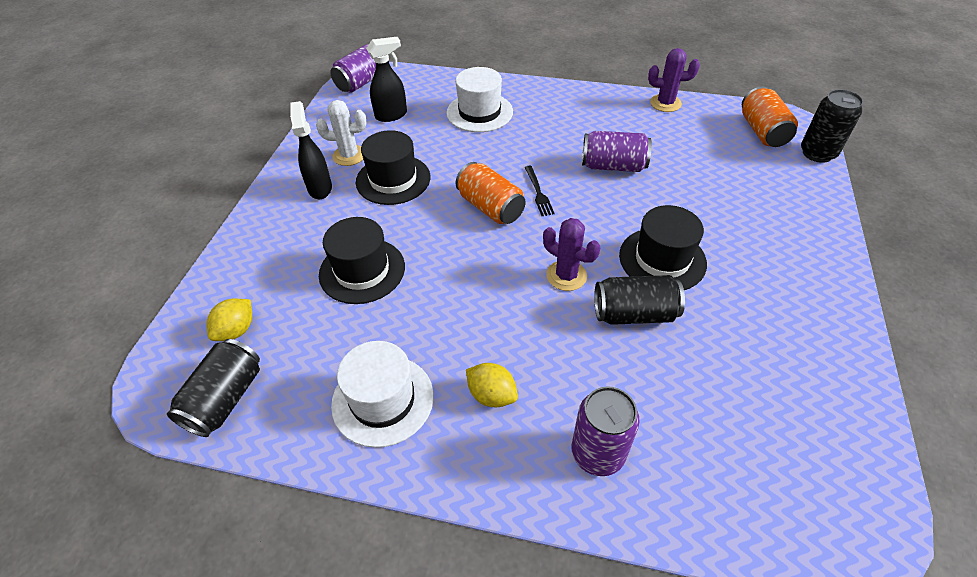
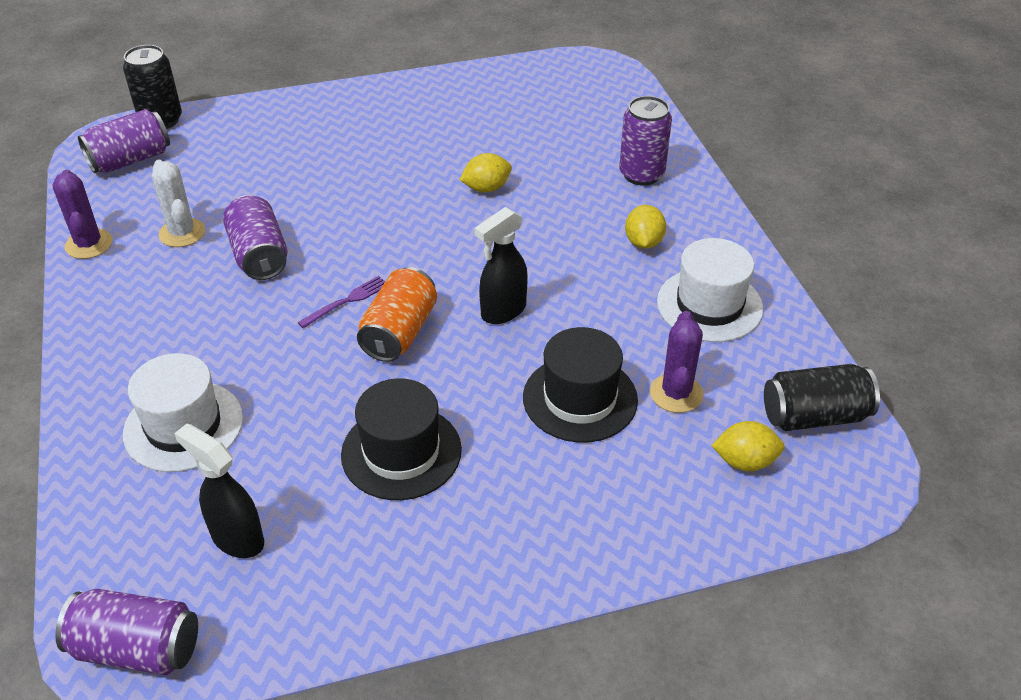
camera: 120 degrees left, 5 degrees down
black spray bottle [290,101,332,199] -> black spray bottle moved to [475,207,528,324]
white cactus [316,100,367,166] -> white cactus moved to [152,160,205,247]
black fork [524,166,555,216] -> purple fork [298,276,385,328]
purple cactus [543,218,600,291] -> purple cactus moved to [650,311,703,413]
black can [594,275,685,325] -> yellow lemon [460,153,512,193]
black hat [619,205,707,290] -> none
orange can [742,87,798,147] -> purple can [78,109,170,173]

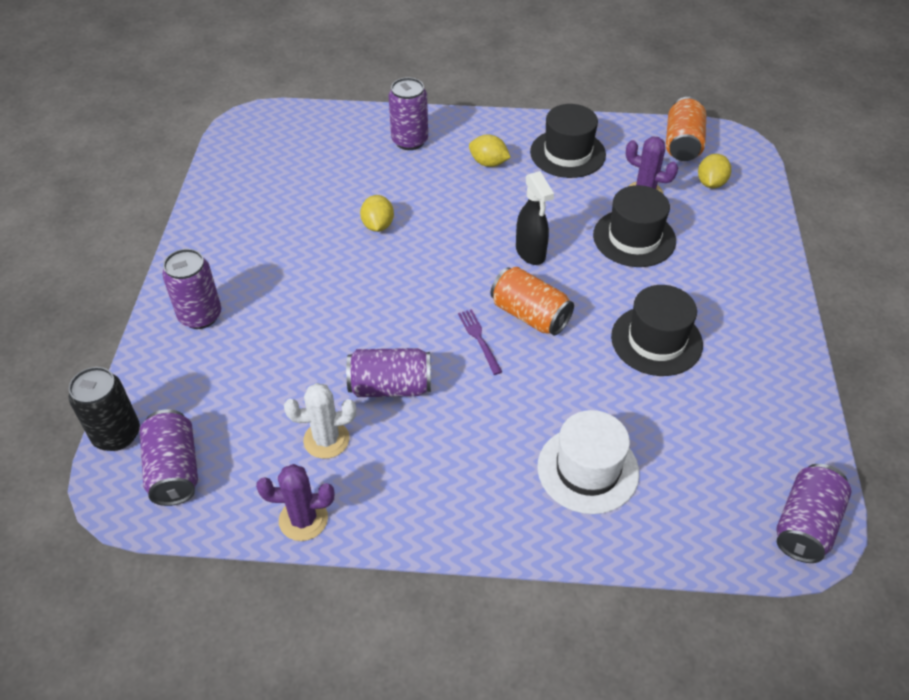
camera: 70 degrees left, 5 degrees up
black spray bottle [174,424,264,558] -> none
white hat [657,238,763,342] -> black hat [530,104,606,178]
black can [764,364,880,431] -> orange can [666,97,706,161]
none -> purple can [162,249,221,329]

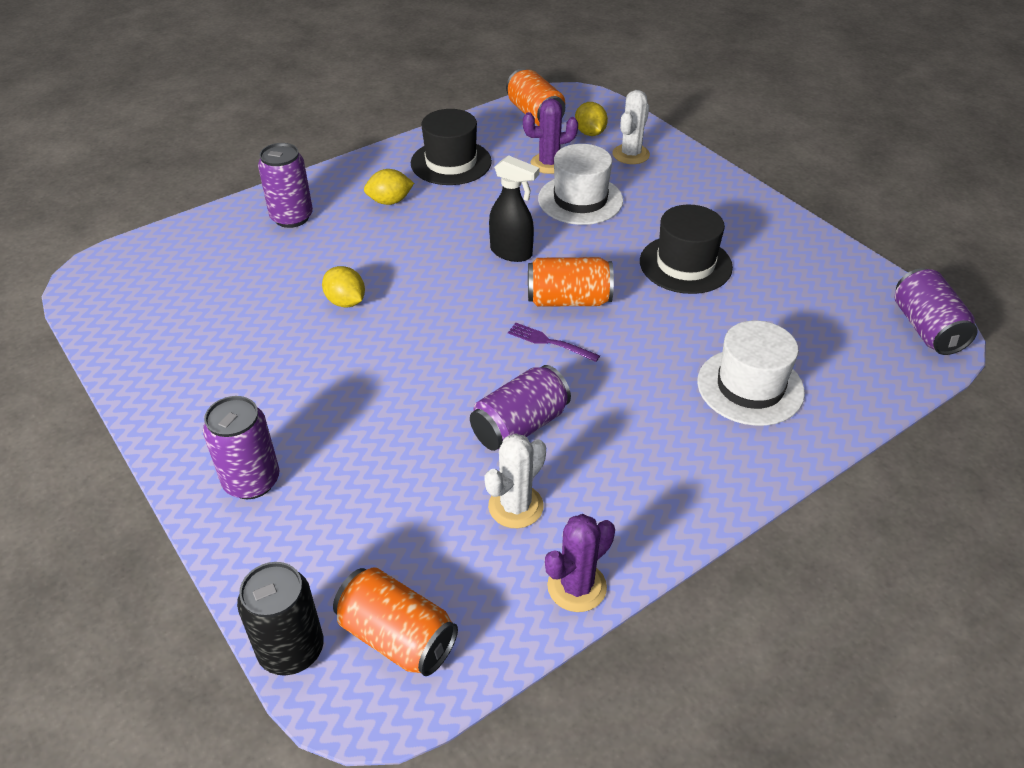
camera: 40 degrees left, 5 degrees down
purple can [140,409,198,506] -> orange can [333,567,458,676]
black hat [593,185,676,267] -> white hat [538,144,623,225]
none -> white cactus [613,90,650,164]

